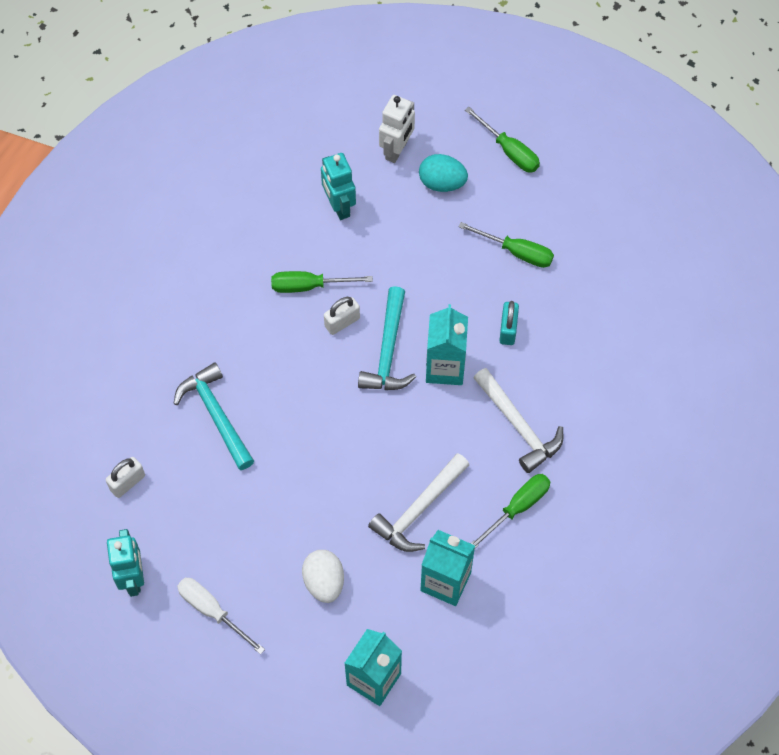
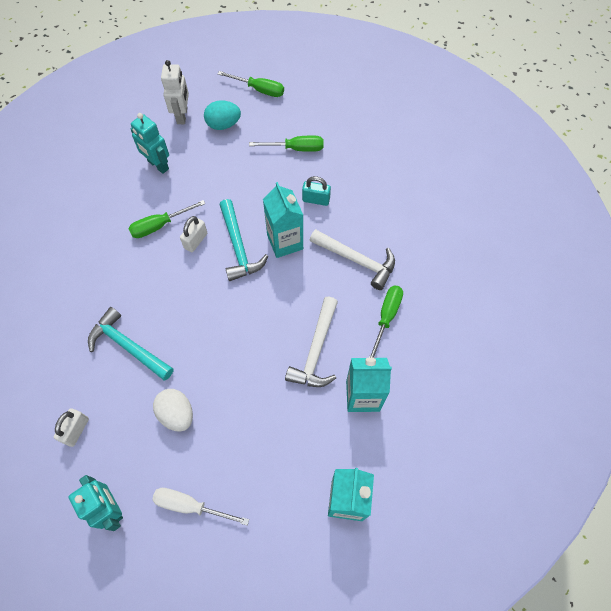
camera: 25 degrees left, 0 degrees up
white egg [302,550,344,603] -> white egg moved to [153,389,193,432]
turquoise padlock [499,301,519,345] -> turquoise padlock turned 60 degrees counterclockwise [302,176,331,206]

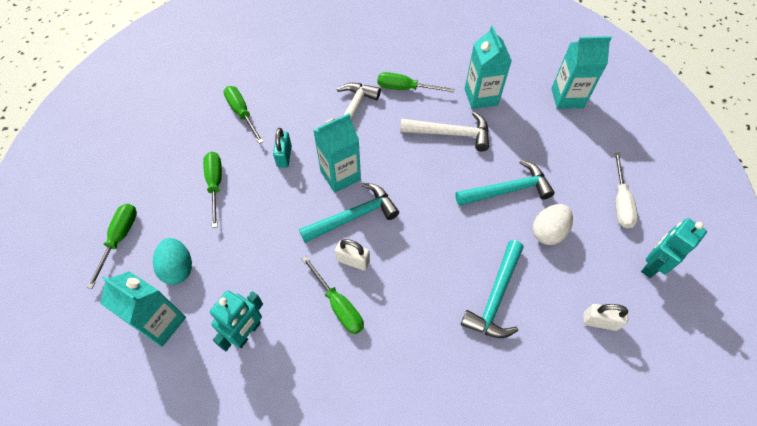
camera: 100 degrees left, 5 degrees down
white robot [161,60,189,124] -> turquoise carton [100,271,186,347]
none -> green screwdriver [223,86,264,144]
none -> turquoise hammer [455,160,555,206]

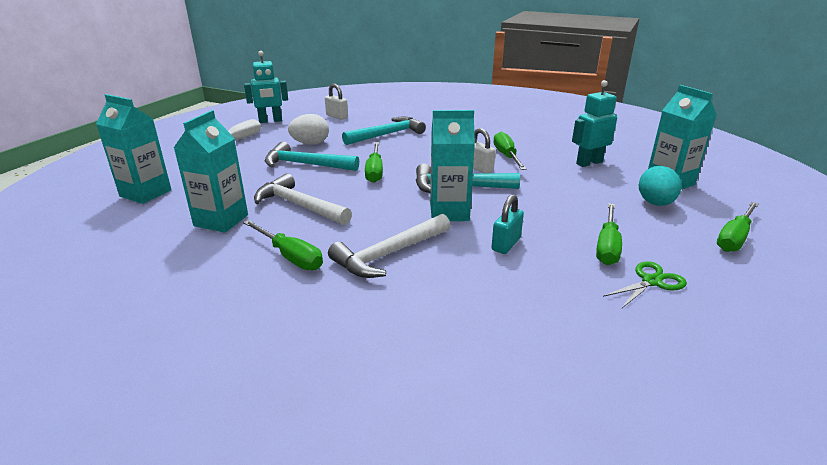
camera: 150 degrees left, 30 degrees down
green screwdriver [223,86,264,144] -> green screwdriver moved to [365,142,383,183]
none -> green scissors [603,261,687,309]

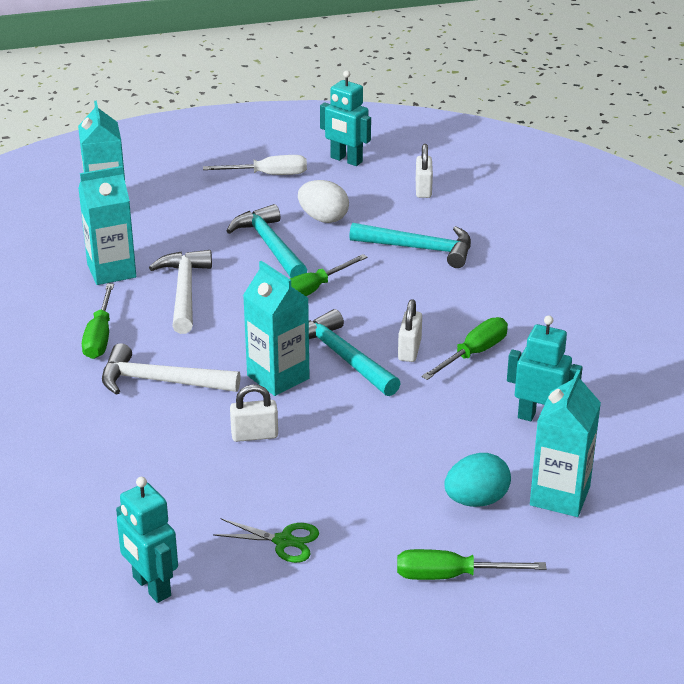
camera: 50 degrees right, 5 degrees up
turquoise padlock [491,194,524,254] -> white padlock [230,384,278,442]
green screwdriver [596,203,622,265] -> none
none -> turquoise robot [116,477,178,603]

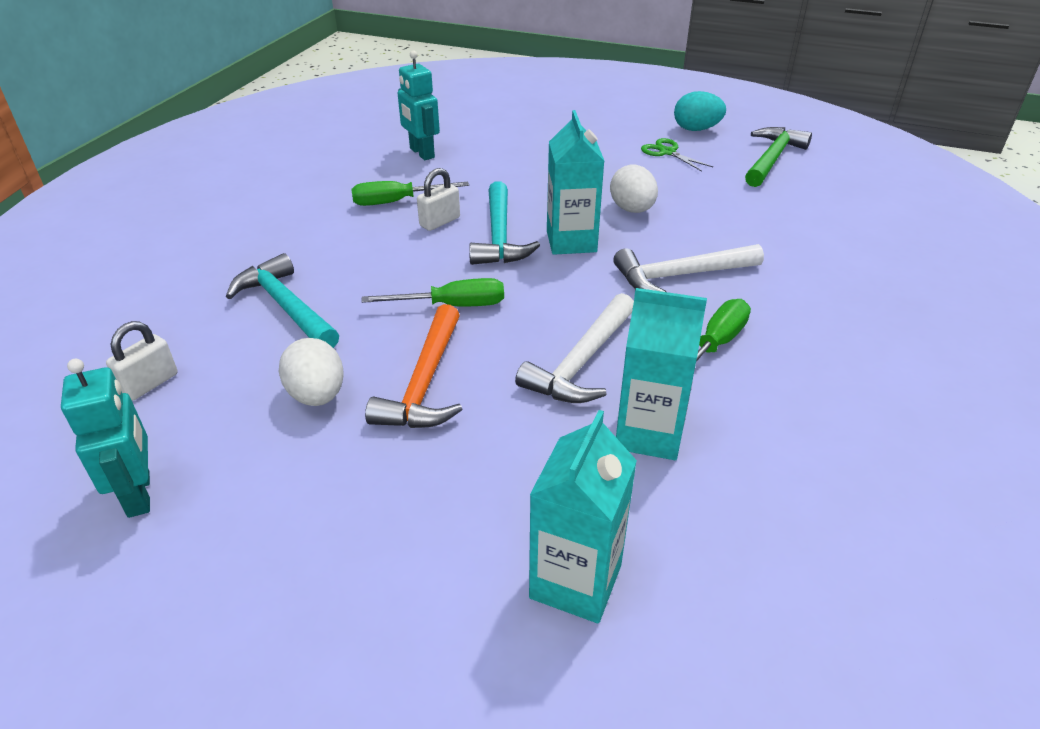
camera: 145 degrees left, 5 degrees up
white hammer [102,343,241,395] -> white hammer turned 120 degrees clockwise [613,244,764,292]
turquoise robot [116,477,178,603] -> green hammer [745,127,812,187]
white screwdriver [203,155,307,175] -> none
turquoise hammer [227,204,307,278] -> orange hammer [365,304,462,428]
white padlock [230,384,278,442] -> white egg [610,165,658,213]
green screwdriver [397,549,546,580] -> none
turquoise egg [445,453,511,507] -> turquoise egg moved to [674,91,726,131]
turquoise carton [530,369,601,517] -> none

